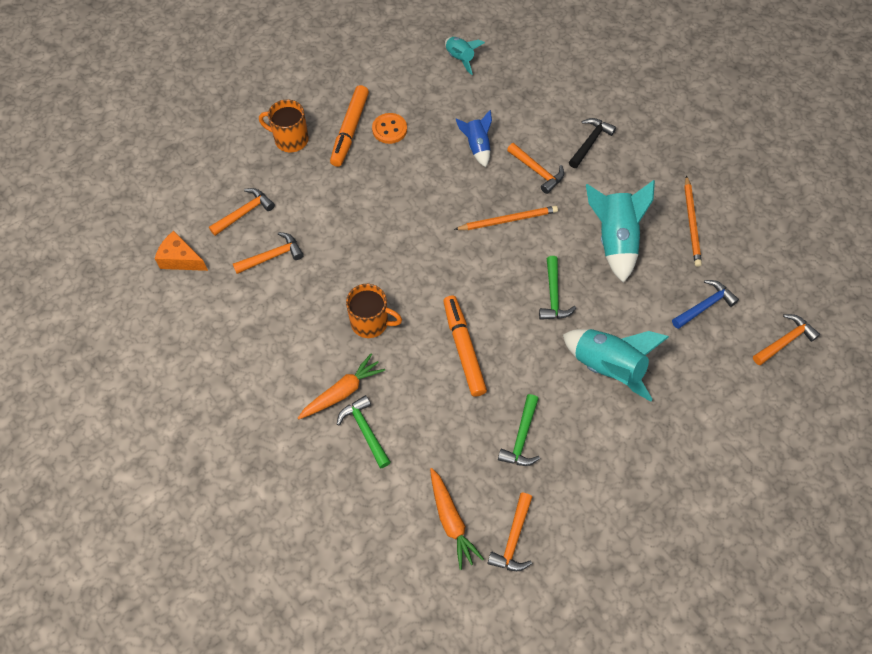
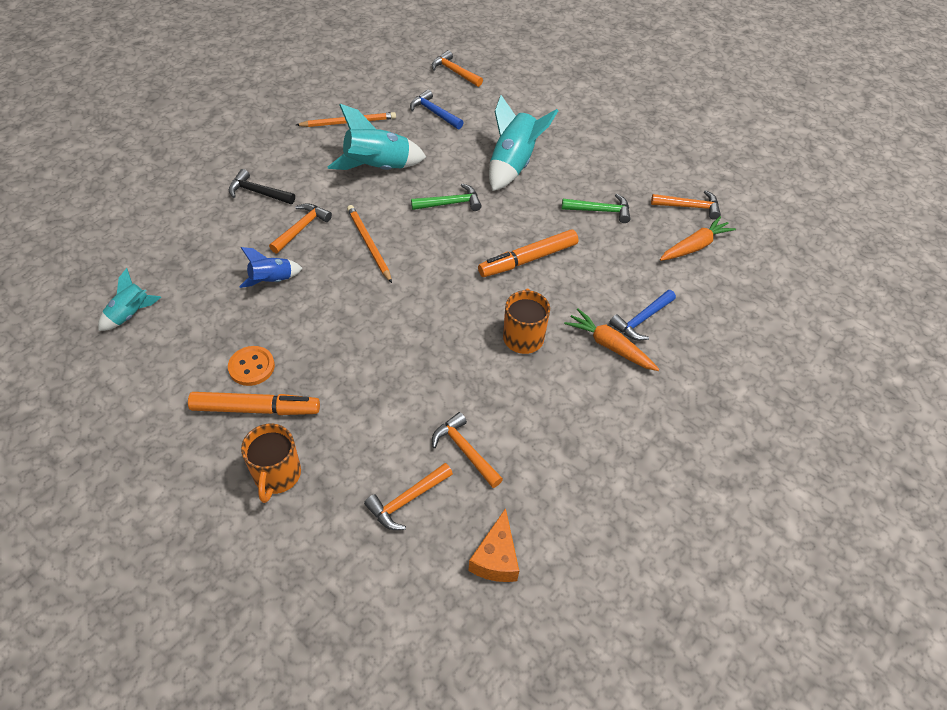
camera: 105 degrees left, 10 degrees down
orange hammer [209,188,275,236] -> orange hammer turned 75 degrees counterclockwise [364,463,453,530]
green hammer [337,395,391,468] -> blue hammer [609,290,676,340]

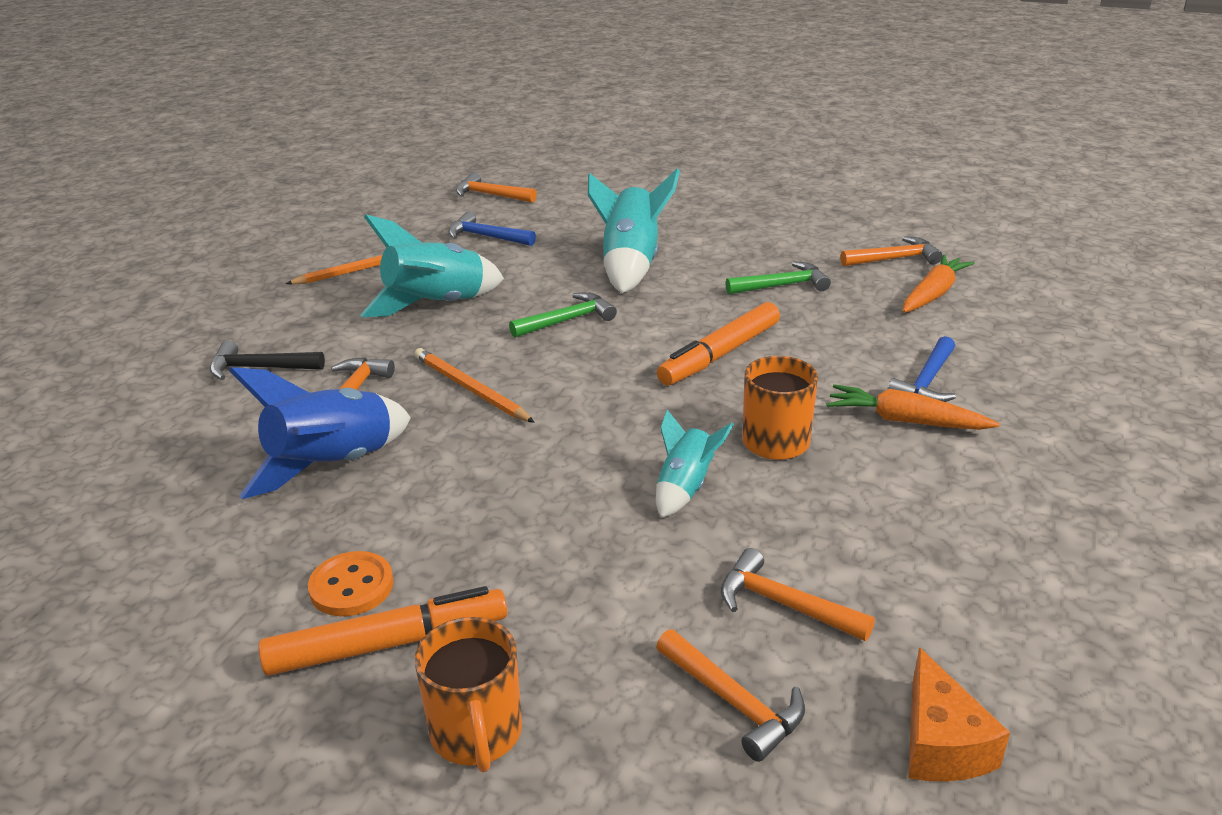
camera: 15 degrees left, 20 degrees down
turquoise rocket [98,268,161,331] -> turquoise rocket moved to [656,410,734,518]
blue rocket [239,247,303,288] -> blue rocket [229,367,411,499], size x1.74
orange hammer [364,463,453,530] -> orange hammer turned 75 degrees counterclockwise [656,629,805,762]

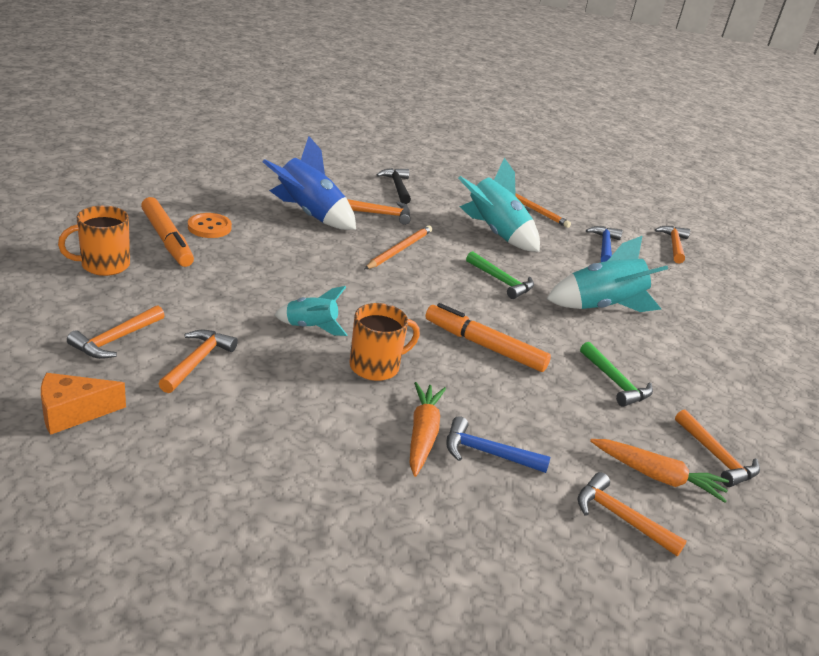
camera: 70 degrees right, 0 degrees up
none -> orange hammer [577,472,687,556]

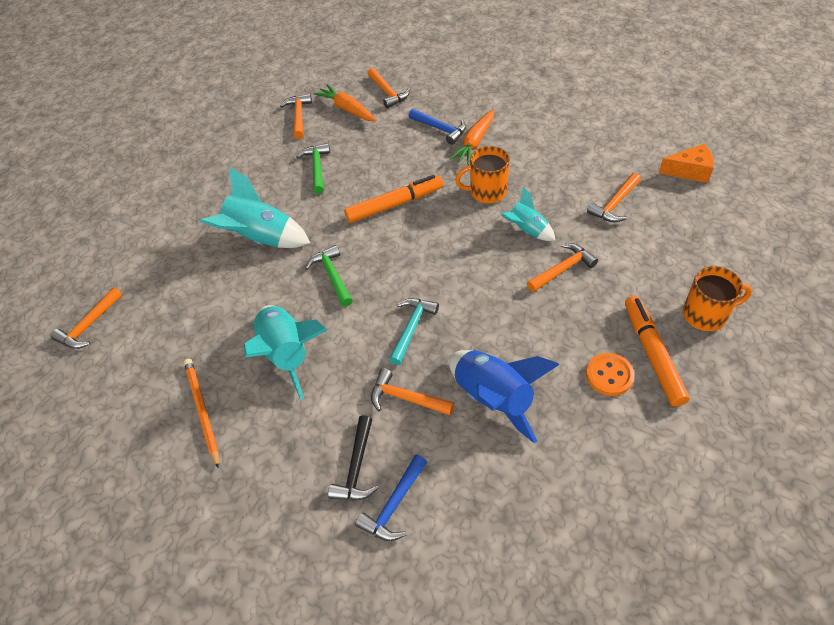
camera: 150 degrees left, 20 degrees up
orange hammer [67,305,165,359] -> orange hammer moved to [527,243,598,292]
orange pencil [365,225,432,269] -> turquoise hammer [389,298,439,365]
orange marker [425,303,551,372] -> orange marker turned 75 degrees counterclockwise [344,175,443,223]
blue hammer [586,226,623,262] -> blue hammer moved to [355,455,427,541]

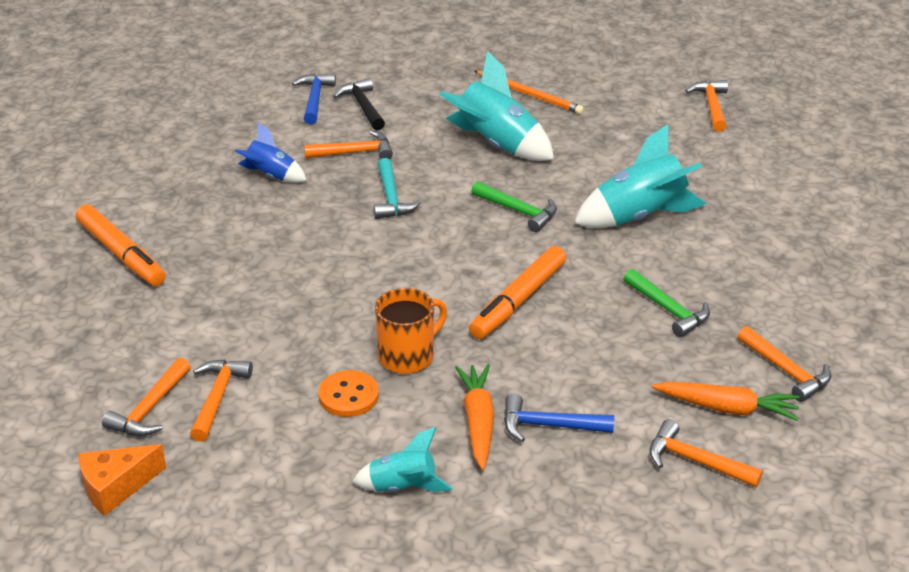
camera: 145 degrees right, 15 degrees down
blue rocket [449,350,559,444] -> blue rocket [234,122,307,183], size x0.58
turquoise rocket [501,187,556,241] -> turquoise rocket moved to [352,427,453,492]
orange hammer [527,243,598,292] -> orange hammer moved to [102,357,191,436]
orange button [586,353,635,396] -> orange button moved to [319,370,379,417]
orange mug [683,266,752,331] -> none

